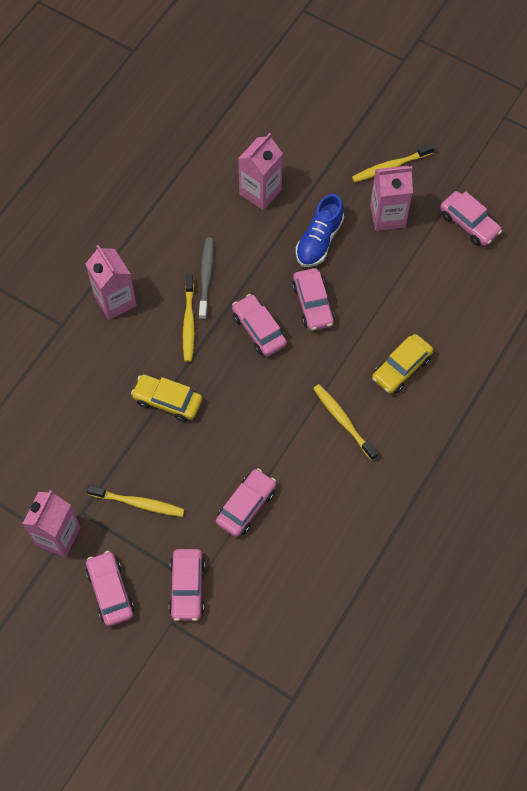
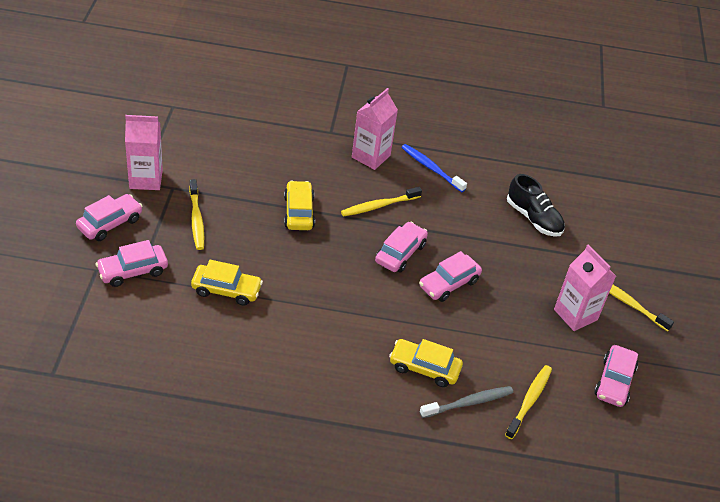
camera: 60 degrees right, 20 degrees down
grey toothbrush [199,237,214,320] -> grey toothbrush moved to [420,386,513,418]
pink car [216,468,276,537] -> yellow car [191,260,263,306]
pink carton [238,133,283,210] -> black shoe [507,174,565,237]
blue shoe [296,194,344,267] -> none
yellow toothbrush [313,384,378,461] -> yellow toothbrush moved to [505,365,552,439]
none -> blue toothbrush [401,144,467,192]

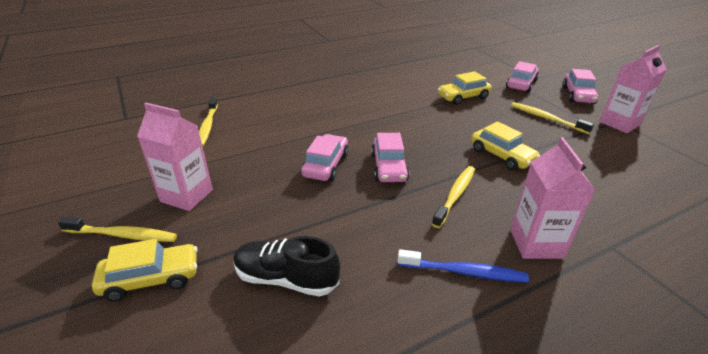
camera: 150 degrees right, 10 degrees down
yellow car [389,339,463,387] -> yellow car moved to [92,239,197,302]
grey toothbrush [420,386,513,418] -> none
pink car [594,345,638,407] -> none

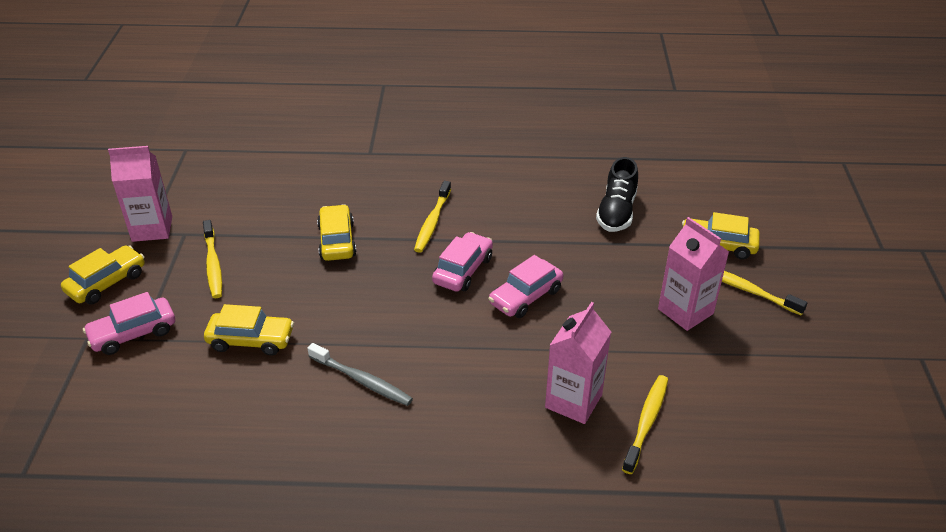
camera: 150 degrees left, 5 degrees up
black shoe [233,236,340,297] -> black shoe turned 60 degrees clockwise [596,157,638,232]
blue toothbrush [397,249,529,283] -> none
yellow toothbrush [432,166,475,228] -> yellow toothbrush turned 45 degrees counterclockwise [414,181,451,253]
pink carton [510,137,595,259] -> pink carton moved to [545,302,611,424]
pink car [562,69,599,104] -> yellow car [61,245,145,304]
none -> grey toothbrush [307,343,413,406]

